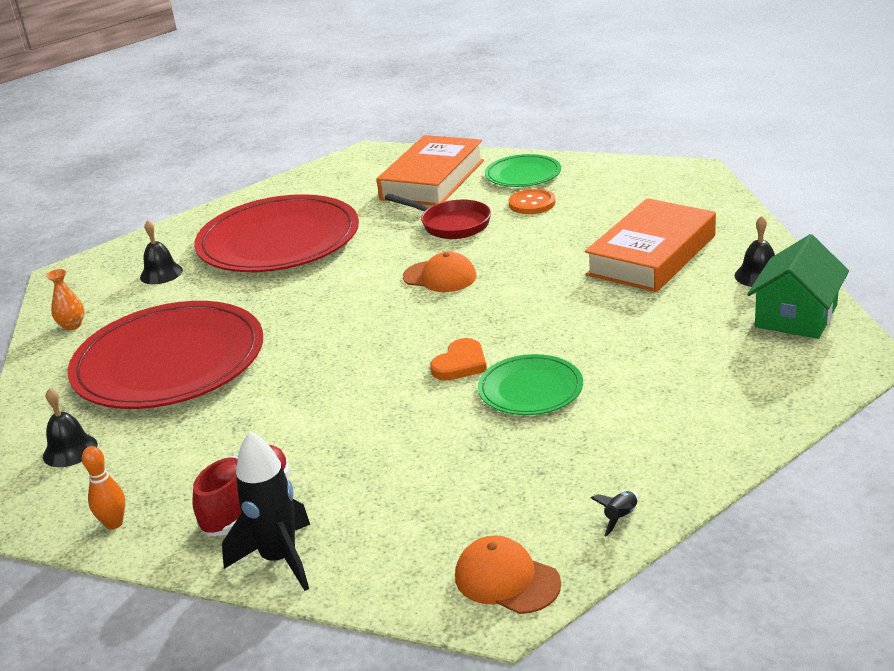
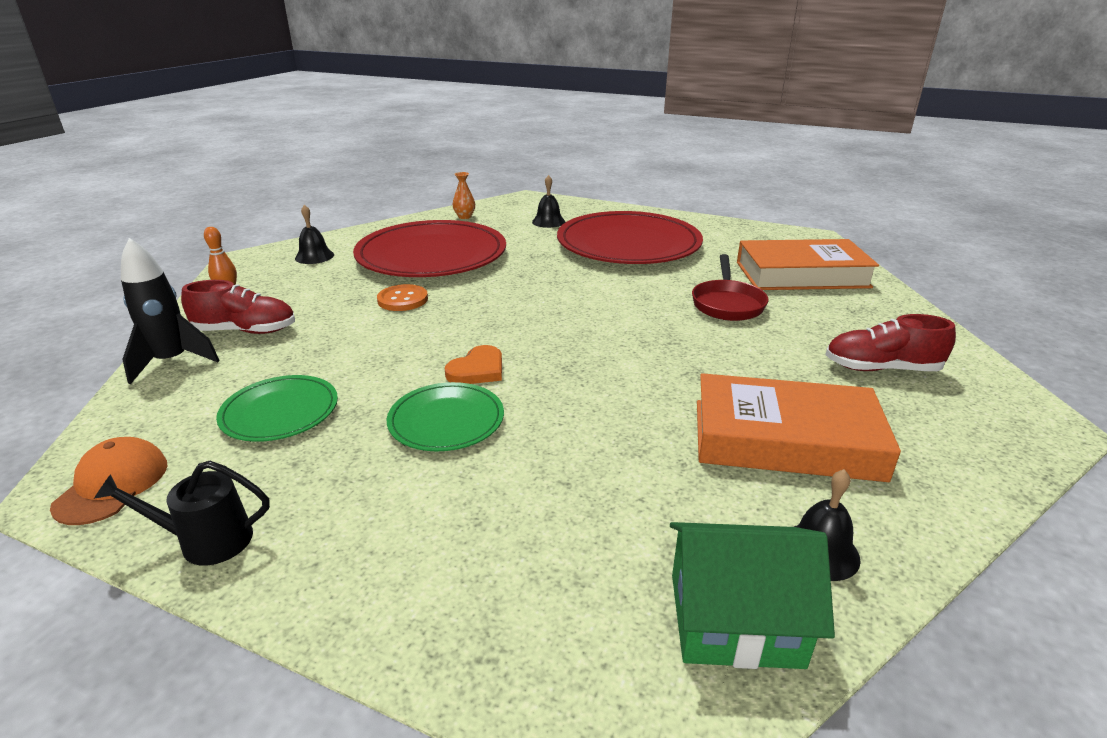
camera: 60 degrees right, 0 degrees up
orange cap [403,251,476,292] -> none
orange heart [430,338,487,380] -> orange heart turned 60 degrees counterclockwise [444,345,502,384]
green plate [485,154,561,187] -> green plate moved to [216,375,338,442]
orange button [509,189,556,214] -> orange button moved to [377,284,428,311]
black rocket [591,491,638,536] -> black watering can [94,461,270,566]
none -> red shoe [825,314,956,371]

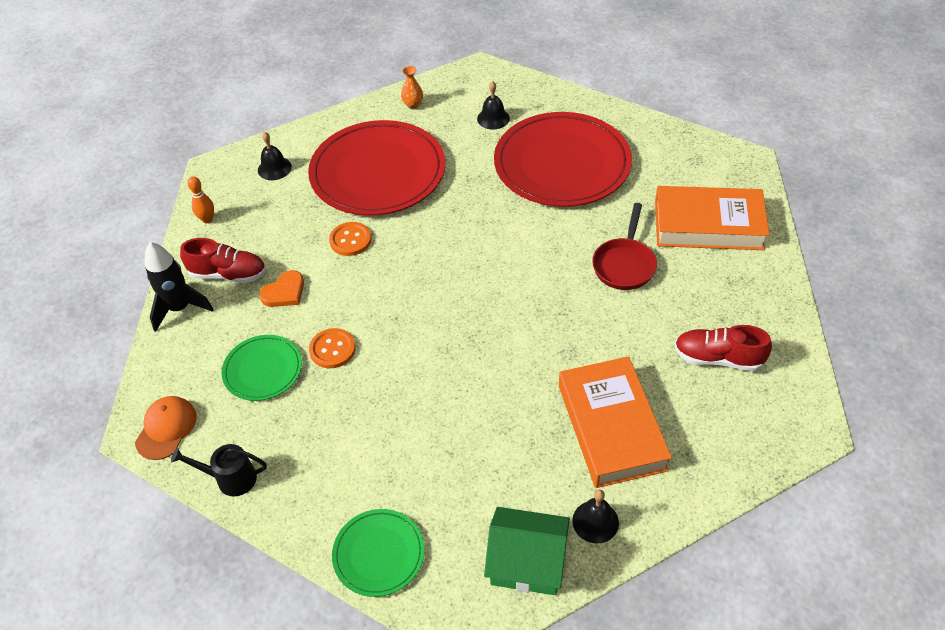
camera: 10 degrees right, 20 degrees up
green plate [387,382,504,451] -> green plate moved to [332,509,425,597]
orange heart [444,345,502,384] -> orange heart moved to [259,270,304,307]
orange book [697,373,901,482] -> orange book turned 60 degrees clockwise [559,356,672,488]
none -> orange button [309,328,356,369]

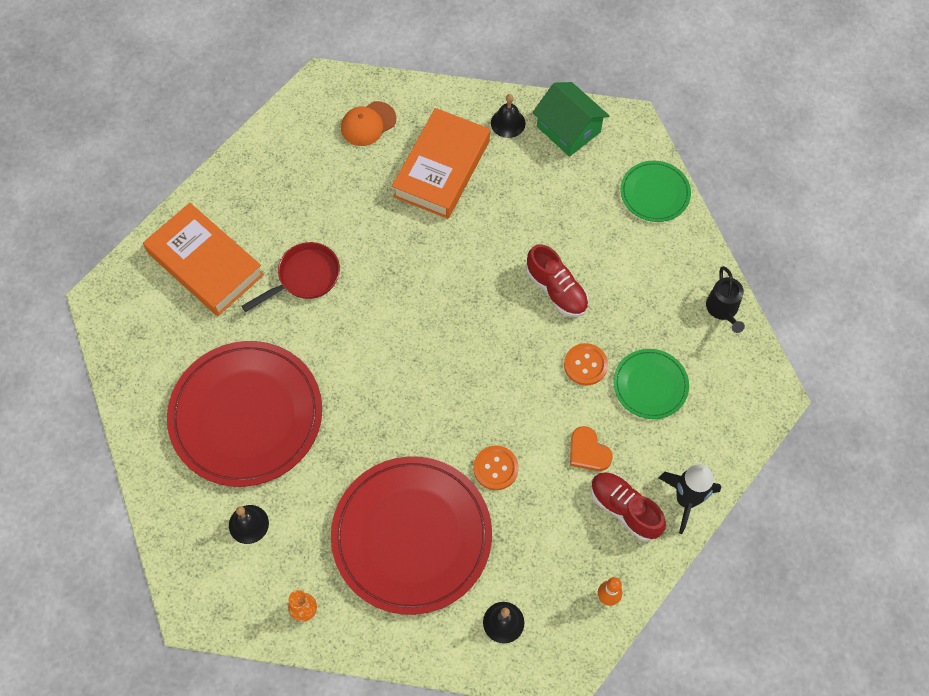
camera: 145 degrees left, 15 degrees up
orange cap [135,396,197,460] -> orange cap moved to [341,101,396,146]
black watering can [171,444,267,497] -> black watering can turned 45 degrees clockwise [706,266,745,333]
orange heart [259,270,304,307] -> orange heart turned 120 degrees counterclockwise [570,426,613,471]
red shoe [675,325,772,371] -> red shoe moved to [526,244,589,317]

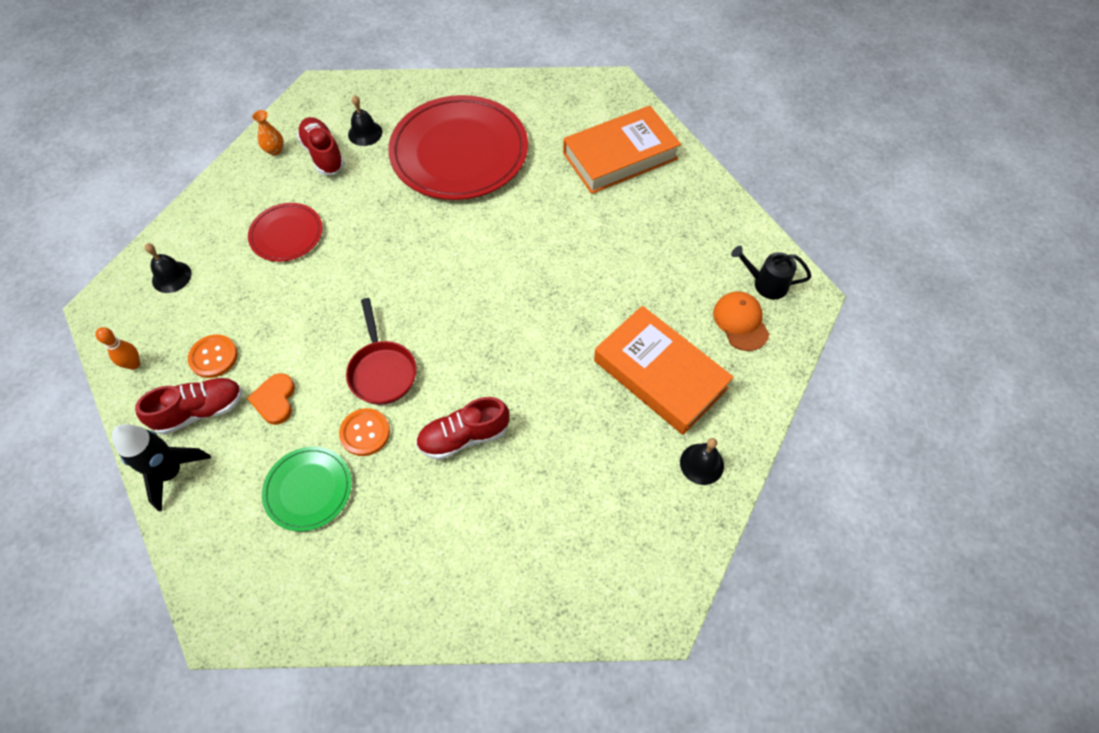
camera: 110 degrees right, 5 degrees down
red pan [241,242,340,312] -> red pan moved to [346,298,417,405]
red plate [331,456,492,615] -> red plate [248,203,323,262], size x0.50
orange button [473,445,519,490] -> orange button moved to [188,335,238,378]
green house [532,82,609,157] -> none
orange heart [570,426,613,471] -> orange heart turned 75 degrees counterclockwise [247,373,295,425]
green plate [620,161,691,222] -> none
black watering can [706,266,745,333] -> black watering can moved to [731,246,811,300]
none -> red shoe [297,117,345,175]

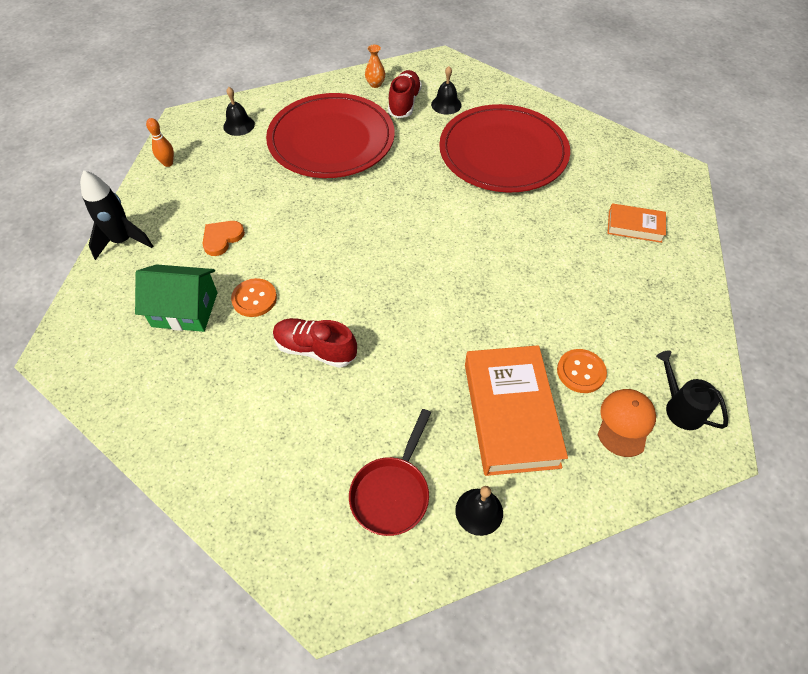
camera: 40 degrees right, 5 degrees down
red shoe [135,378,243,435] -> none
orange button [188,335,238,378] -> orange button moved to [557,349,607,393]
red plate [248,203,323,262] -> red plate [266,93,395,178], size x2.02
green plate [262,447,352,531] -> green house [135,264,218,332]
red pan [346,298,417,405] -> red pan moved to [349,409,431,536]
orange book [563,105,681,194] -> orange book [607,203,666,243], size x0.53

